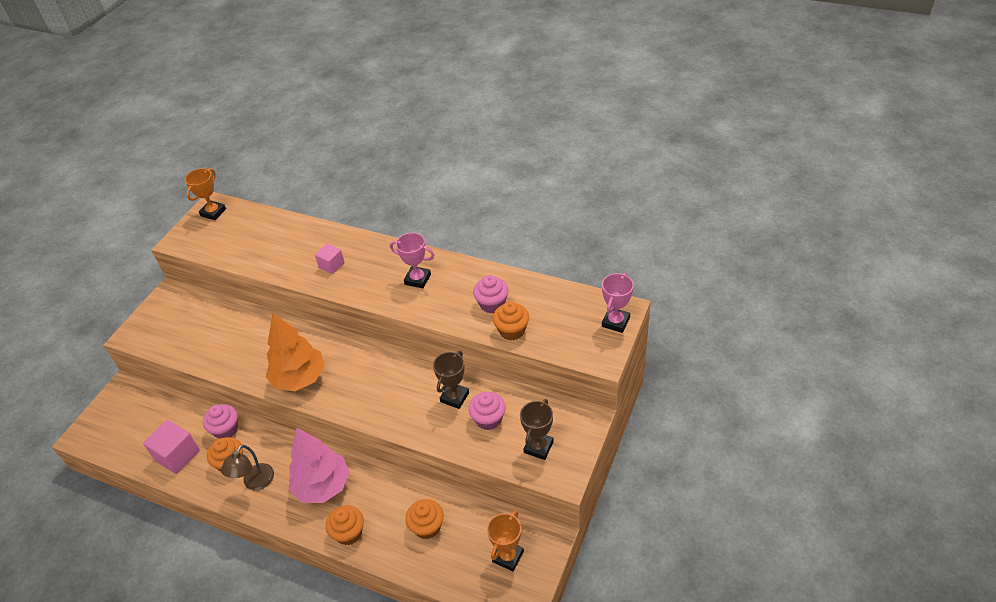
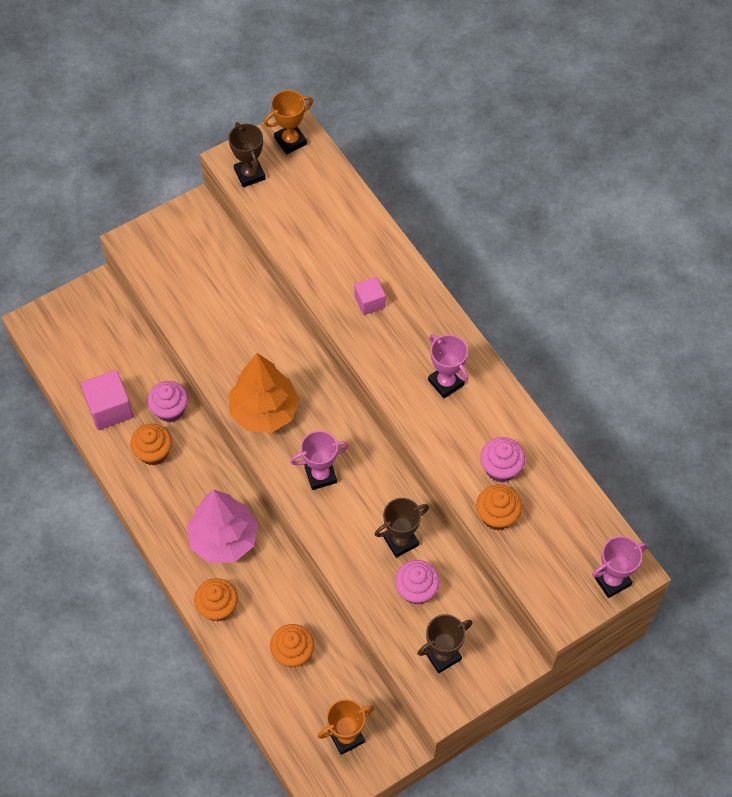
camera: 30 degrees right, 15 degrees up
brown lamp [221,445,274,490] -> none
none -> brown trophy [228,122,266,187]
none -> pink trophy [290,431,349,490]

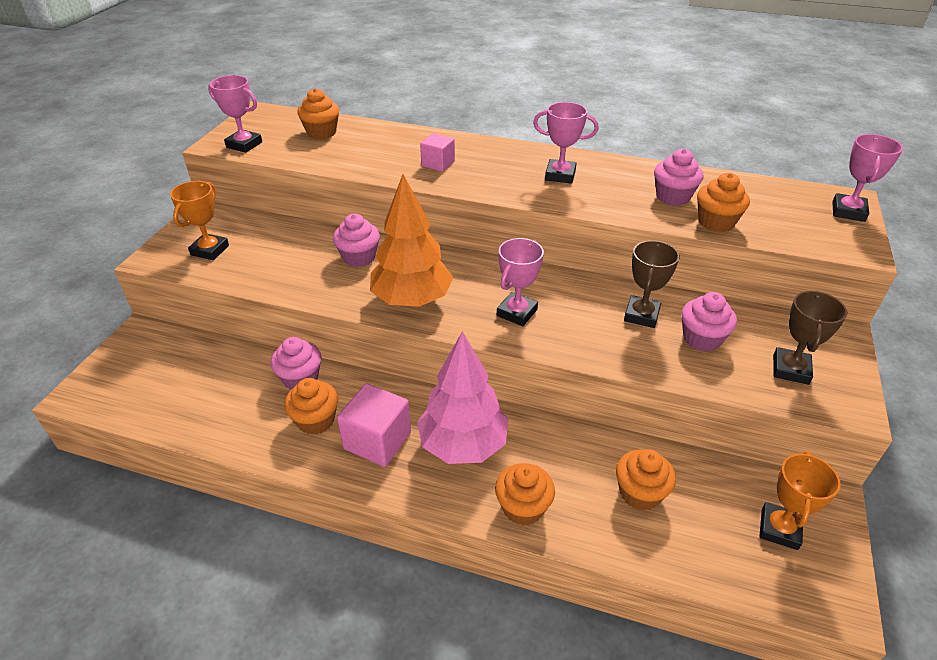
camera: 40 degrees left, 20 degrees down
pink cube [81,370,133,430] -> pink cube moved to [337,383,411,467]
brown trophy [228,122,266,187] -> pink trophy [208,75,262,153]
orange trophy [264,90,313,154] -> orange trophy moved to [170,181,229,260]
none -> orange cupcake [297,88,339,139]
none -> pink cupcake [333,214,380,267]

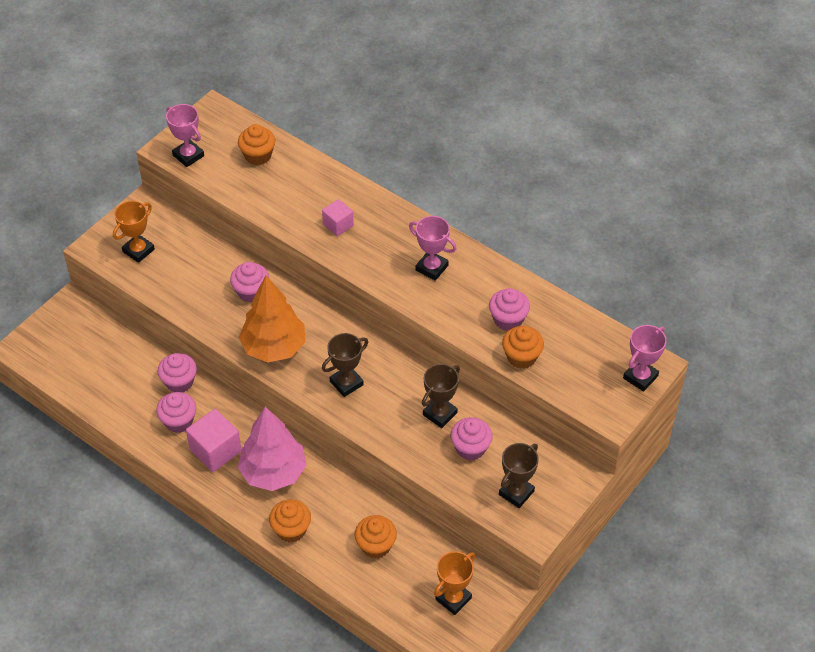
camera: 20 degrees right, 10 degrees up
orange cupcake [284,378,338,435] -> pink cupcake [156,392,196,433]
pink trophy [497,238,544,326] -> brown trophy [322,333,368,397]

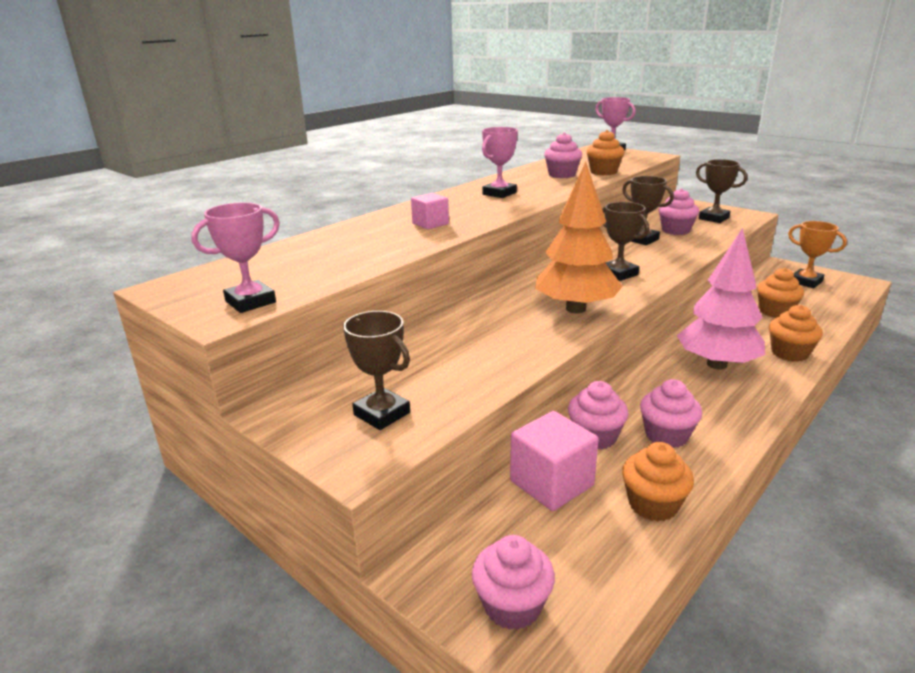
camera: 85 degrees left, 25 degrees down
orange trophy [113,201,155,263] -> brown trophy [343,311,410,430]
pink cube [186,409,242,472] -> pink cube moved to [510,411,599,511]
pink cupcake [230,262,269,302] -> pink cupcake moved to [472,535,555,630]
orange cupcake [238,124,275,165] -> orange cupcake moved to [622,442,694,521]

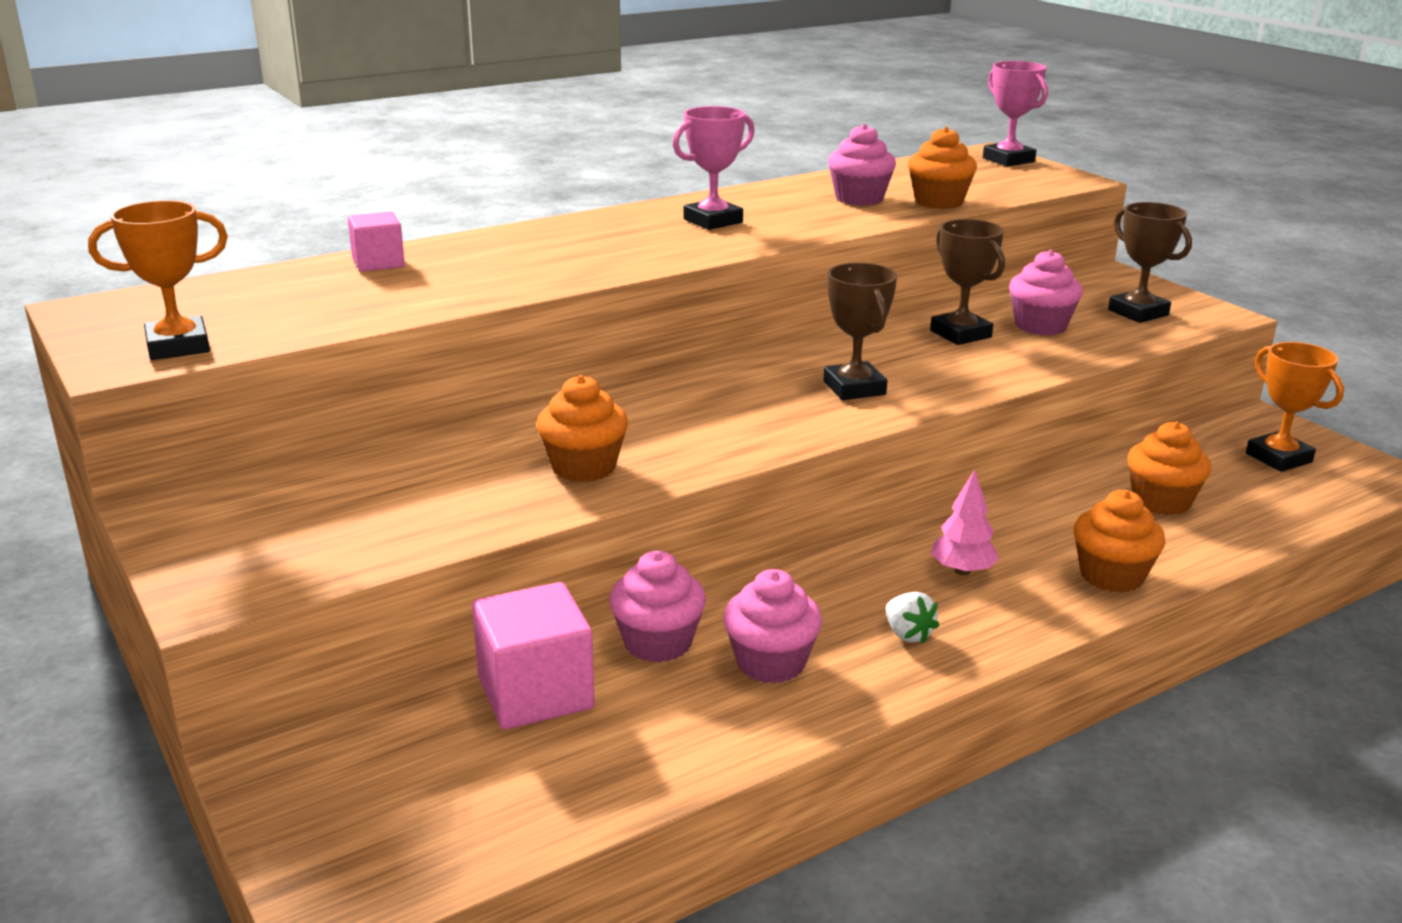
camera: 15 degrees right, 0 degrees up
pink trophy [191,202,280,313] -> orange trophy [88,200,228,360]
brown trophy [343,311,410,430] -> none
pink cube [411,193,449,229] -> pink cube moved to [348,211,405,272]
pink cupcake [472,535,555,630] -> none
orange tree [535,162,623,314] -> none
orange cupcake [622,442,694,521] -> orange cupcake moved to [537,375,628,482]
pink tree [677,228,765,370] -> pink tree [931,469,999,575], size x0.46
none -> white strawberry [886,592,939,644]

